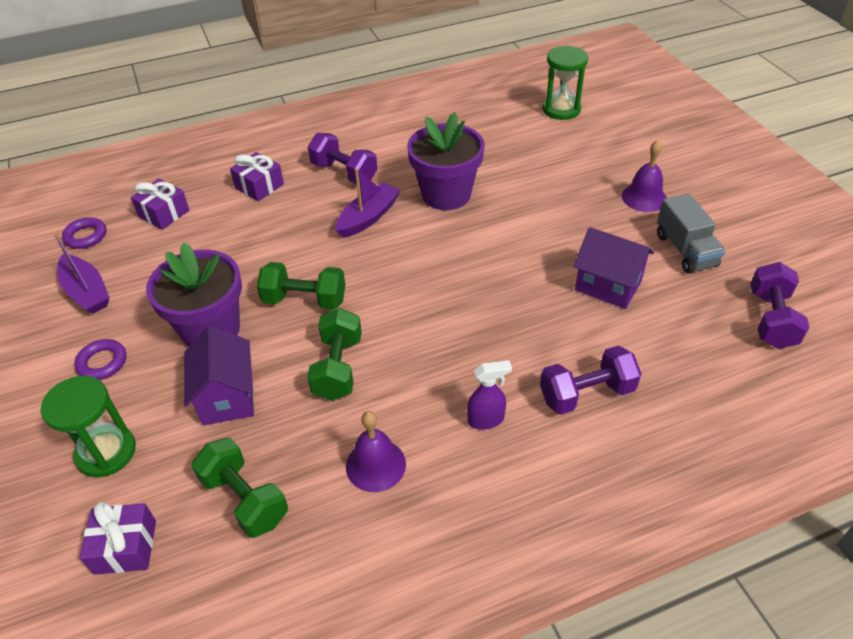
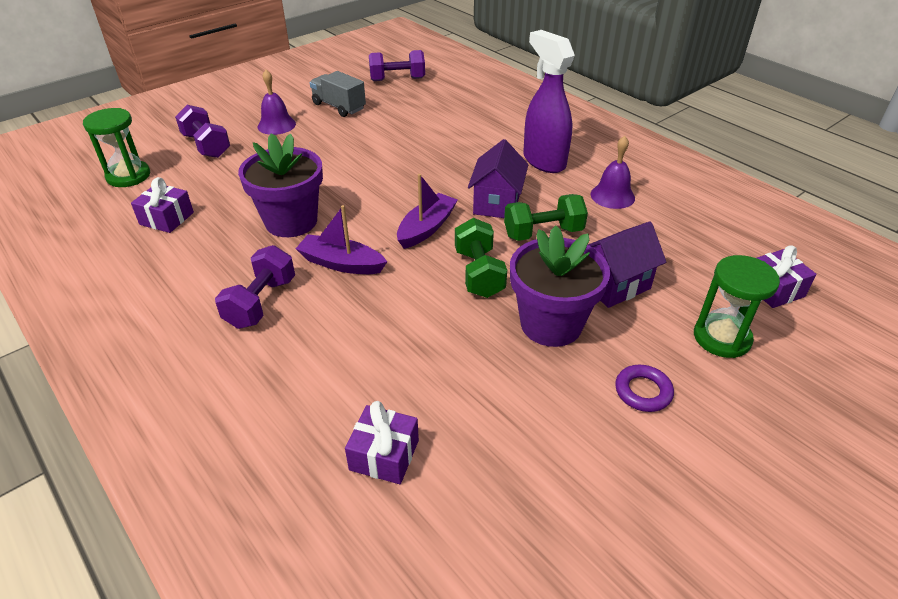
camera: 110 degrees left, 5 degrees down
purple boat [54,233,110,314] -> purple boat moved to [397,174,458,249]
purple ring [62,217,106,249] -> none
green dumbbell [191,438,288,538] -> none
purple gift [230,152,284,201] -> purple gift moved to [131,177,194,233]
purple spray bottle [467,360,512,430] -> purple spray bottle [523,30,575,173], size x2.04
purple dumbbell [540,346,641,415] -> purple dumbbell moved to [175,105,230,158]
purple house [574,227,654,309] -> purple house moved to [468,139,528,218]
grey truck [657,194,726,274] -> grey truck turned 105 degrees counterclockwise [310,71,366,117]

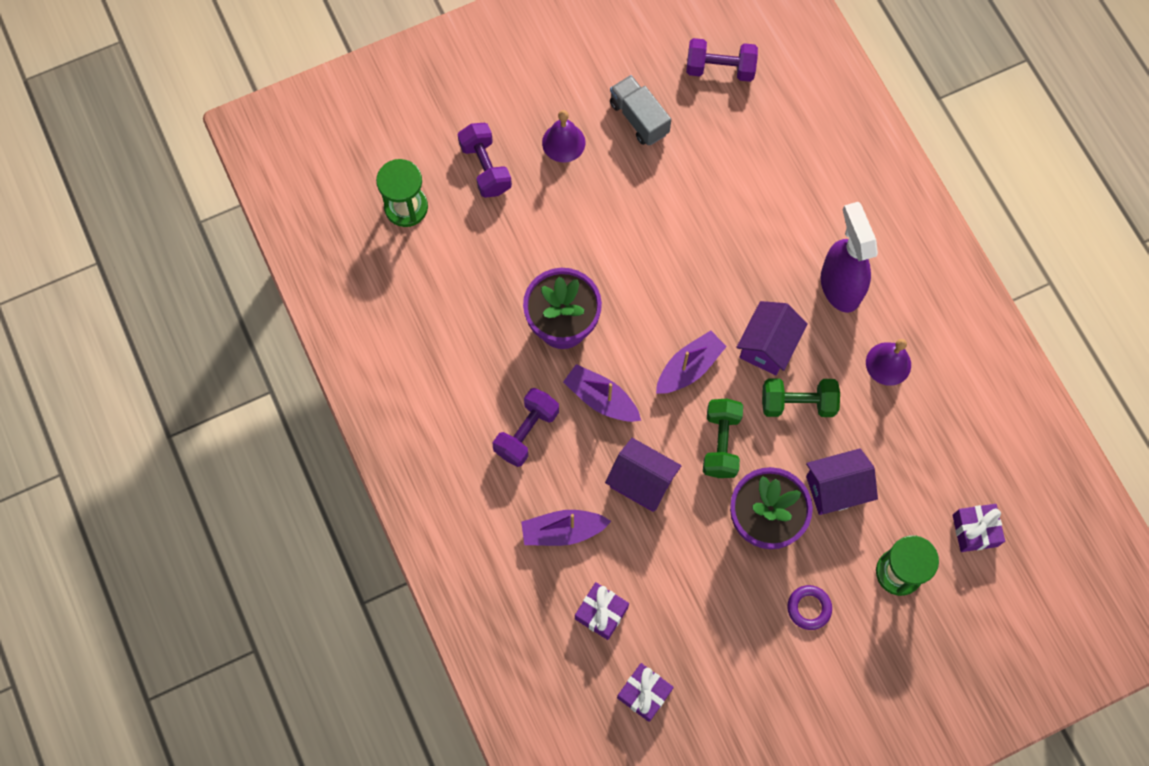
camera: 15 degrees right, 30 degrees up
purple gift [131,177,194,233] -> purple gift moved to [617,663,674,722]
none -> purple boat [521,510,611,546]
none -> purple house [605,438,681,512]

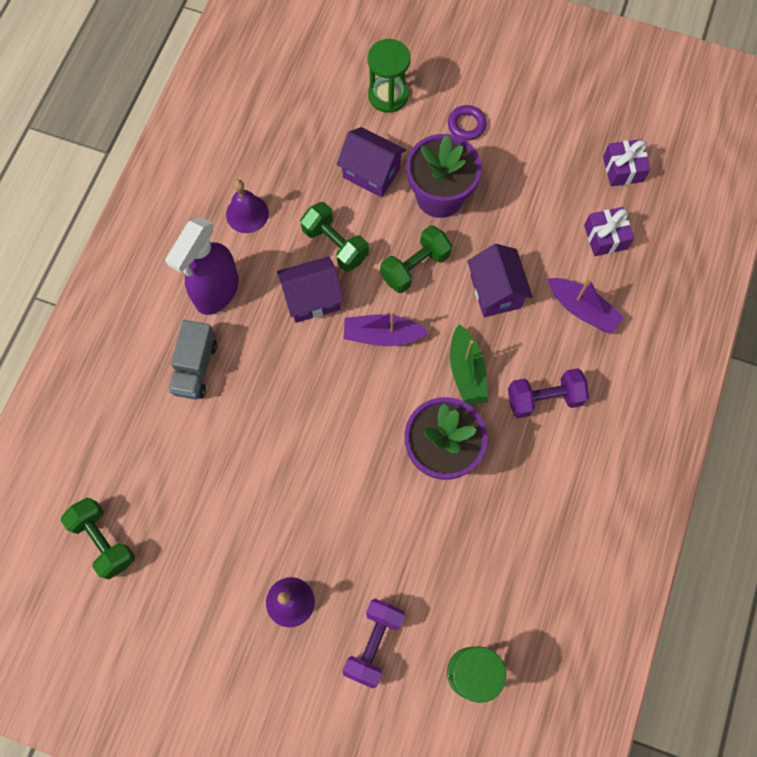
camera: 135 degrees left, 0 degrees up
purple boat [563,364,641,422] -> green boat [450,324,488,405]
grey truck [610,75,671,145] -> grey truck moved to [168,320,217,399]
purple dumbbell [686,38,758,82] -> green dumbbell [61,498,135,579]
purple gift [952,504,1005,552] -> none

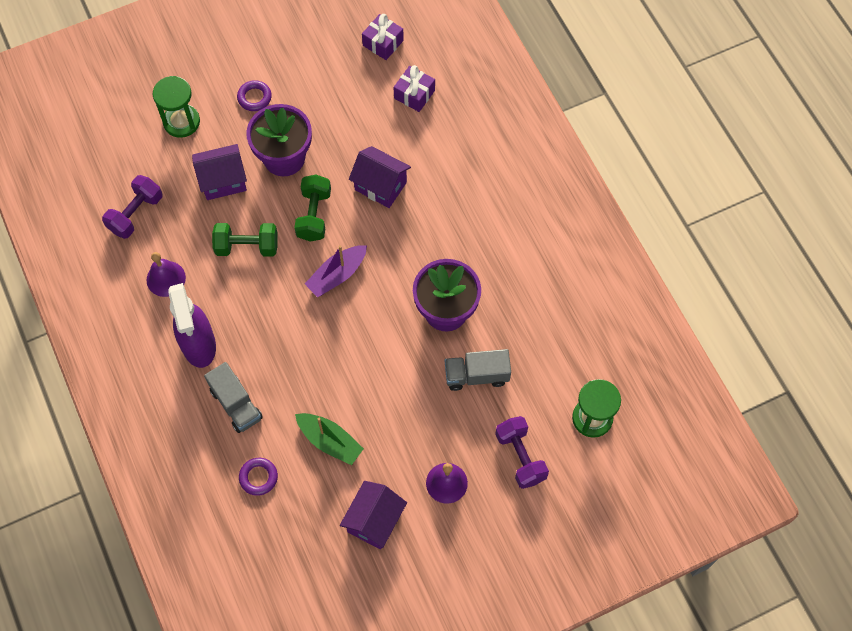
camera: 45 degrees left, 5 degrees down
green dumbbell [61,498,135,579] -> none
purple house [277,256,344,323] -> purple house moved to [340,481,407,549]
green boat [450,324,488,405] -> green boat moved to [295,413,364,465]
purple dumbbell [508,368,589,418] -> purple dumbbell moved to [102,175,163,239]
purple boat [548,278,624,334] -> none
none -> purple ring [239,458,278,496]
none -> grey truck [445,349,511,391]

